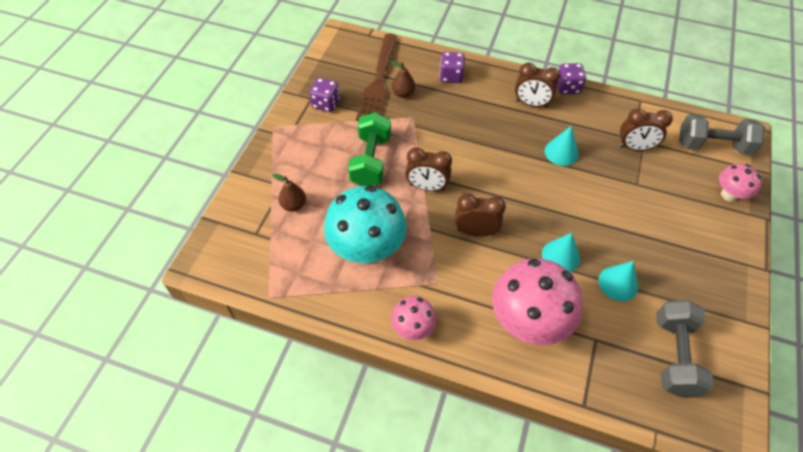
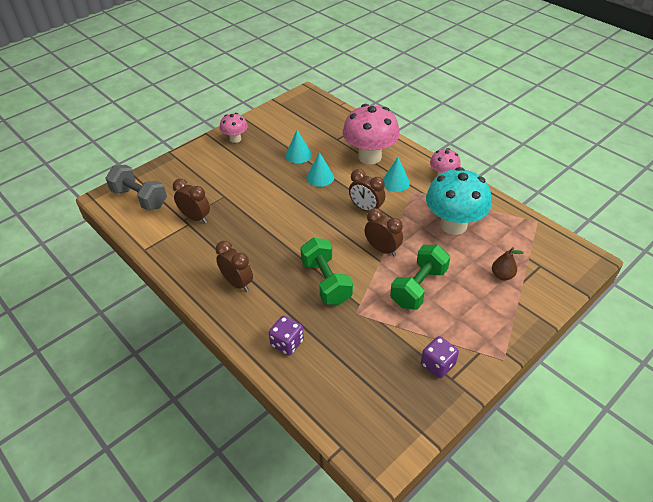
camera: 150 degrees left, 10 degrees down
brown fork [356,33,397,121] -> none
brown pear [391,61,415,98] -> none
turquoise cone [545,126,579,166] -> turquoise cone moved to [383,157,410,192]
purple dice [557,63,586,94] -> none
grey dumbbell [656,300,714,397] -> none
pink mushroom [719,164,762,202] -> pink mushroom moved to [220,113,248,143]
none -> green dumbbell [300,238,353,305]

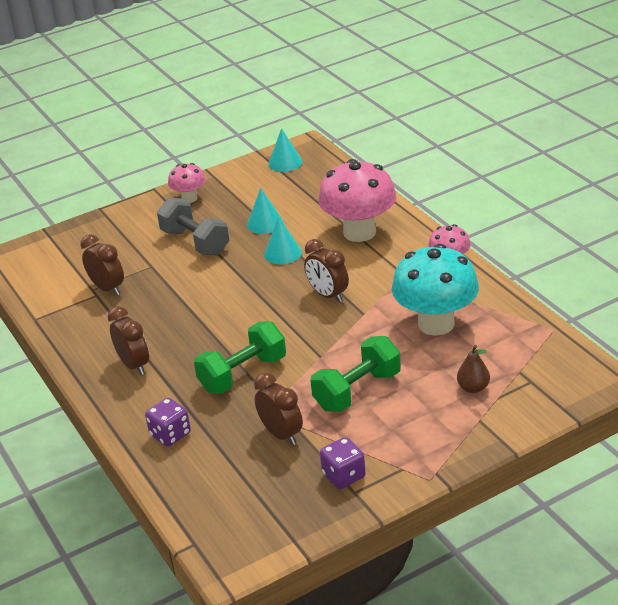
camera: 15 degrees right, 10 degrees down
grey dumbbell [106,165,167,210] -> grey dumbbell moved to [157,198,229,255]
green dumbbell [300,238,353,305] -> green dumbbell turned 60 degrees clockwise [194,321,286,394]
brown clock [365,208,403,257] -> brown clock moved to [254,372,303,445]
turquoise cone [383,157,410,192] -> turquoise cone moved to [268,128,302,172]

